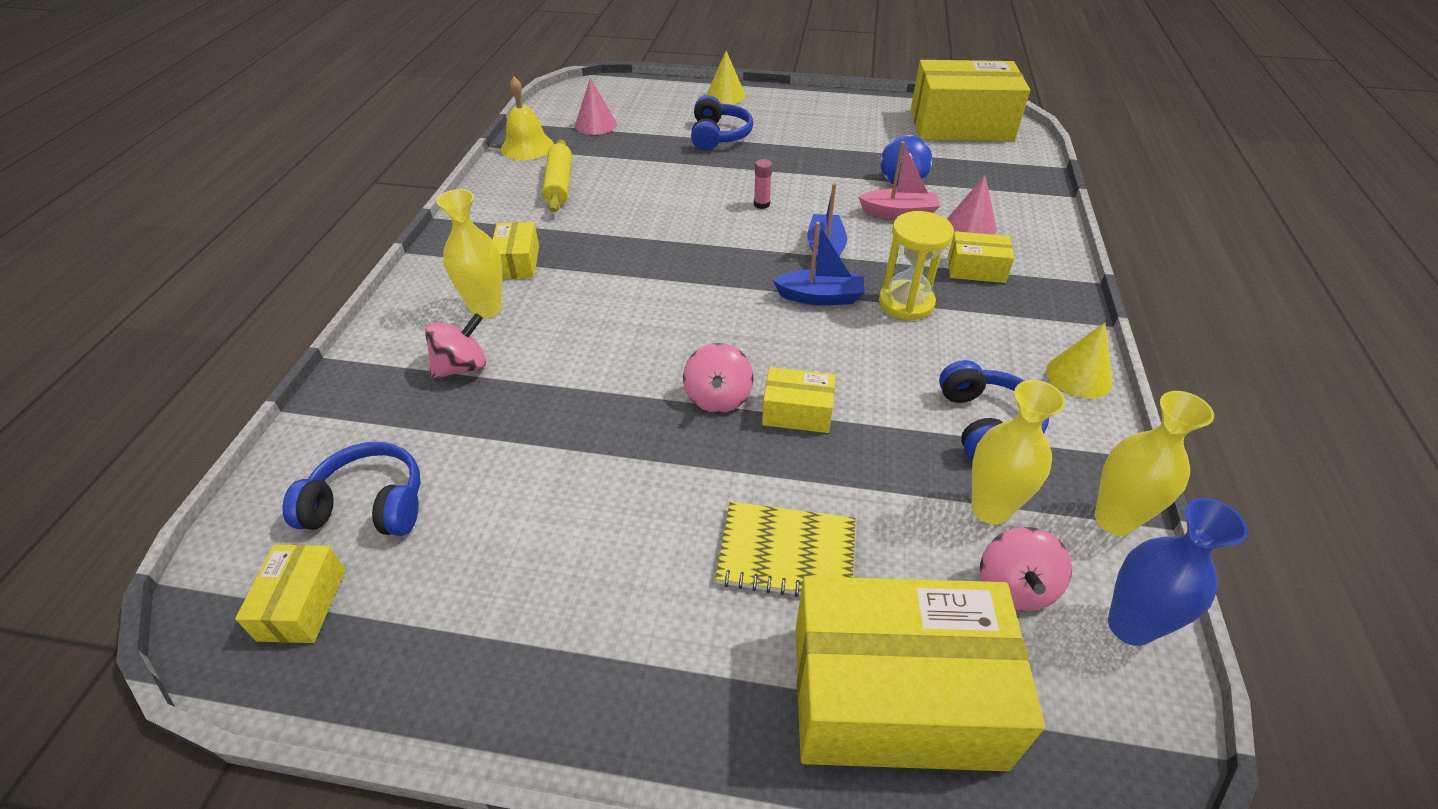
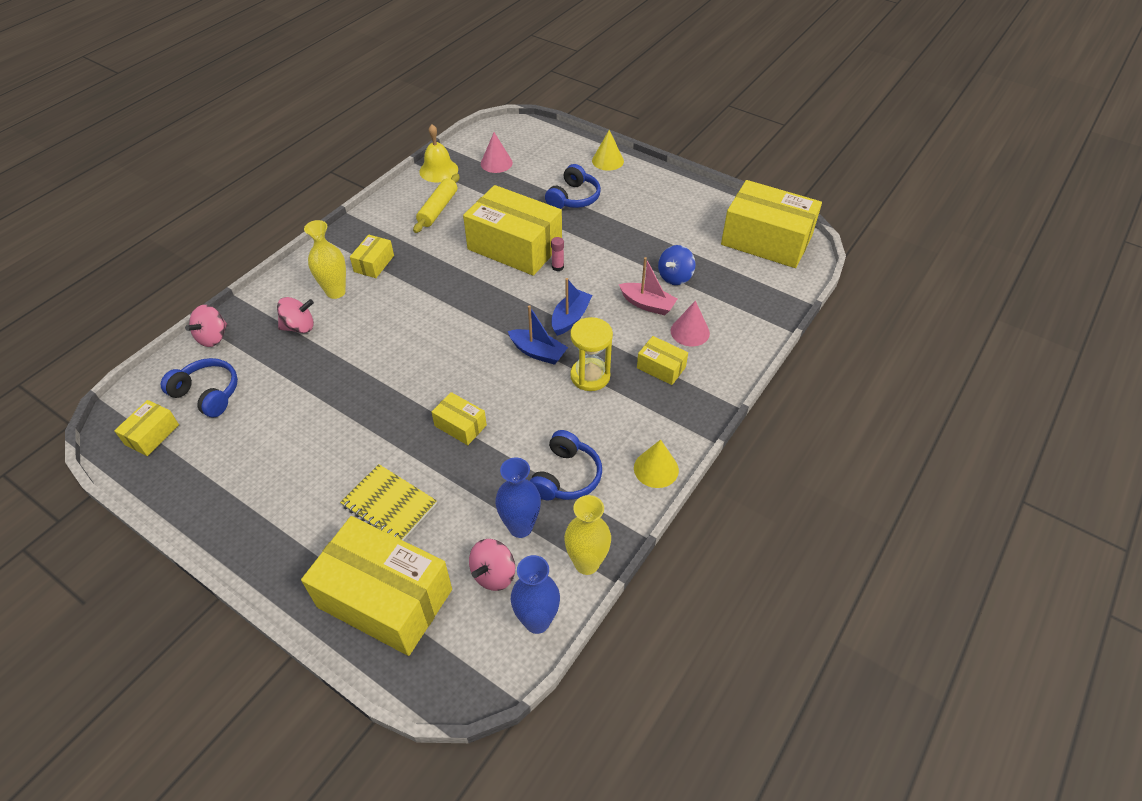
camera: 25 degrees right, 5 degrees up
pink spinning top [683,343,753,413] -> pink spinning top moved to [185,305,227,347]
yellow vase [972,380,1066,524] -> blue vase [495,458,541,538]
none -> yellow box [463,185,562,276]

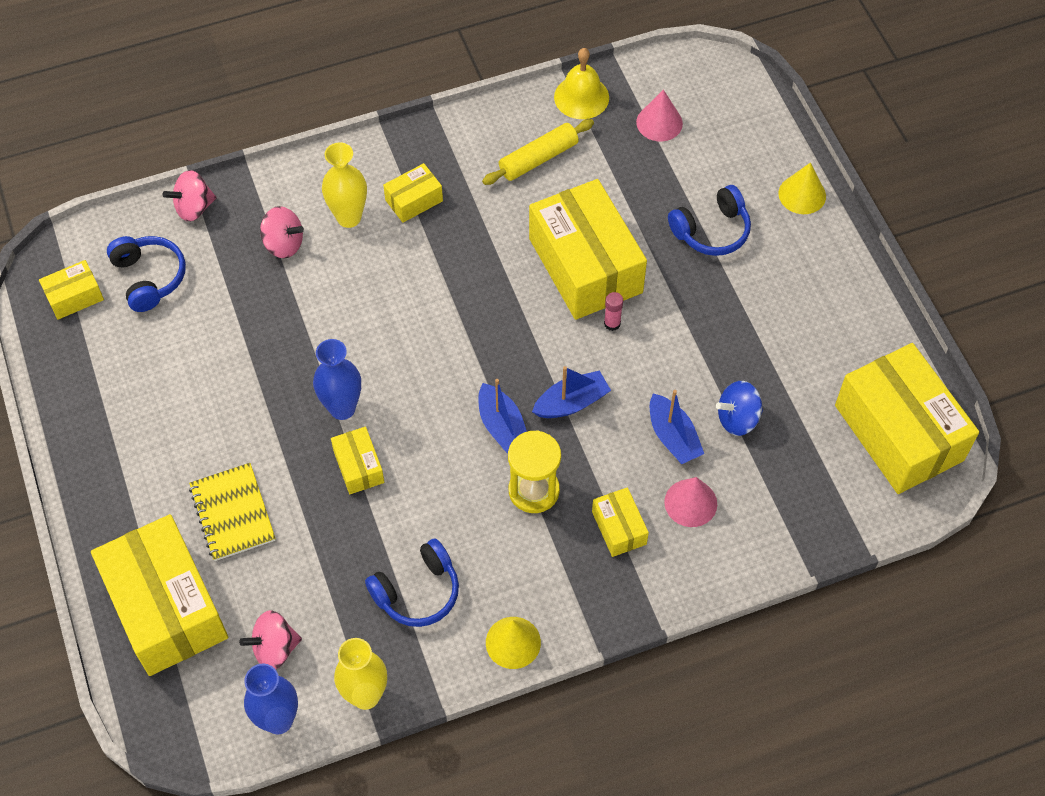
camera: 35 degrees right, 10 degrees up
blue vase [495,458,541,538] -> blue vase moved to [313,339,361,420]
pink boat [619,257,677,315] -> blue boat [650,390,704,464]

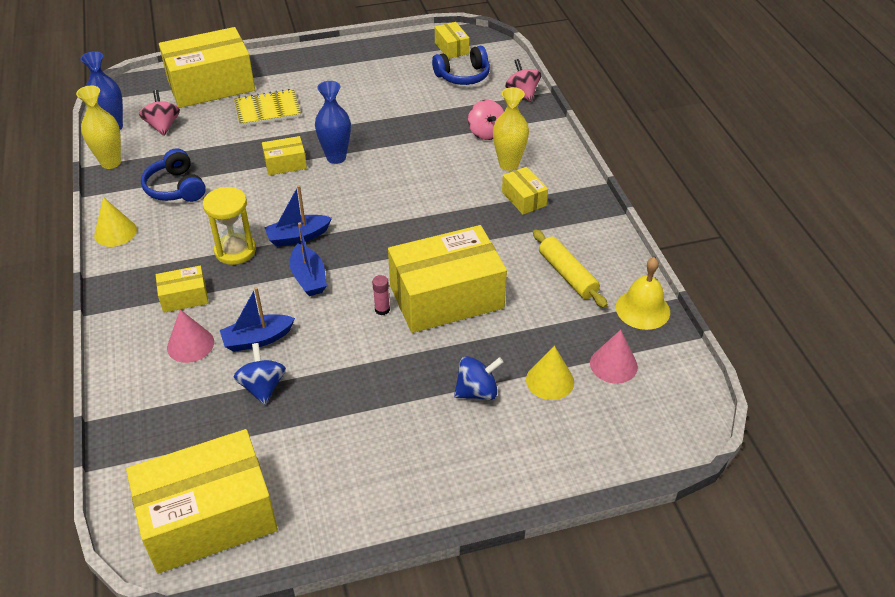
camera: 95 degrees right, 15 degrees down
pink spinning top [260,206,304,258] -> pink spinning top turned 45 degrees counterclockwise [468,100,504,140]
blue headphones [668,185,751,256] -> blue spinning top [454,356,503,400]
yellow cone [778,163,826,214] -> yellow cone moved to [526,346,574,400]

